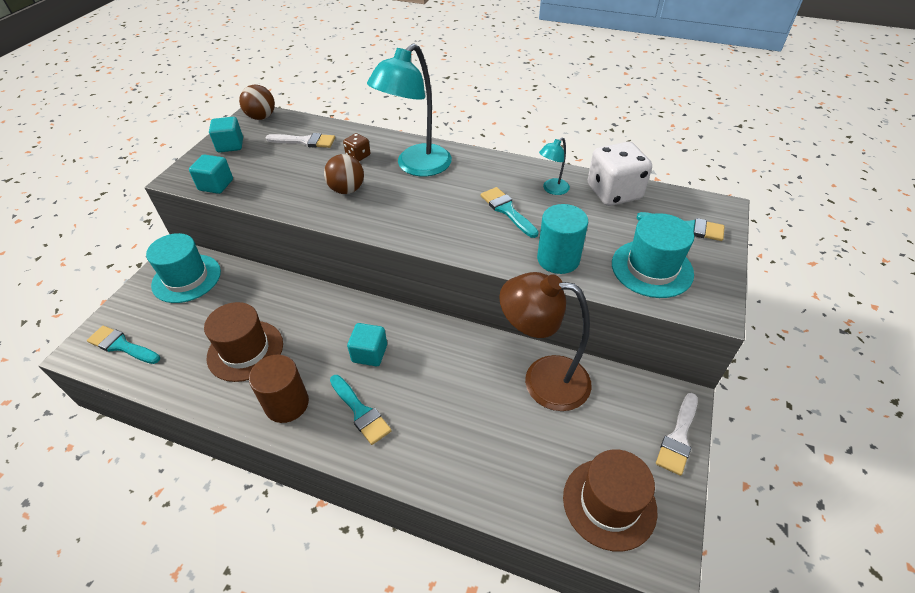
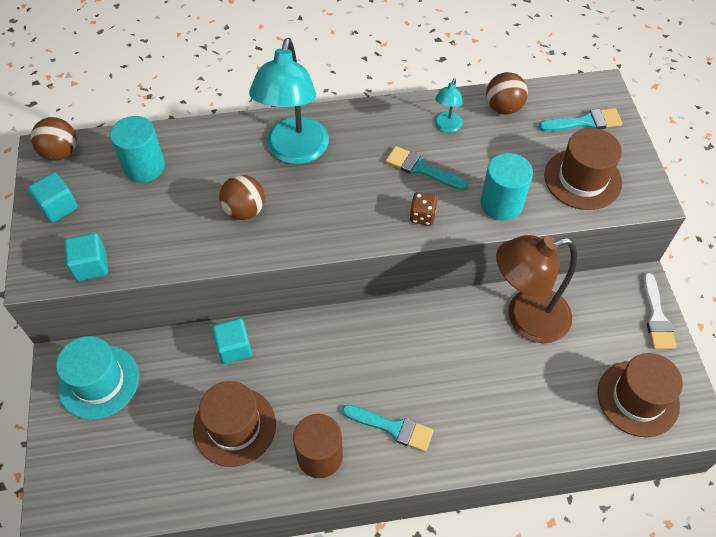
camera: 30 degrees left, 10 degrees up
turquoise brush [87,326,160,364] -> none
white brush [266,133,335,148] -> turquoise cylinder [110,116,165,182]
brown dice [343,133,370,161] -> brown dice moved to [410,192,438,226]
turquoise cube [347,323,387,366] -> turquoise cube moved to [212,318,252,364]
white dice [588,141,652,206] -> brown ball [486,72,528,115]
turquoise hat [612,213,694,298] -> brown hat [544,128,622,210]

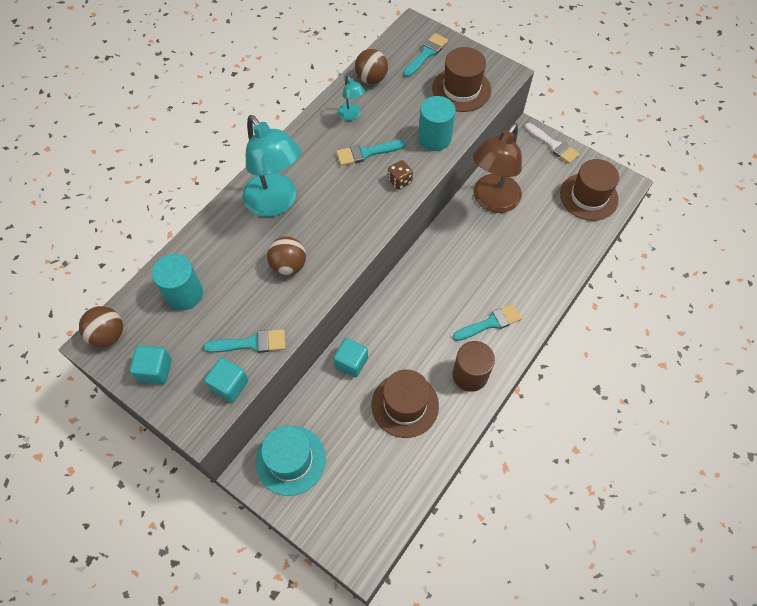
camera: 45 degrees left, 5 degrees up
none -> turquoise brush [203,329,286,353]

